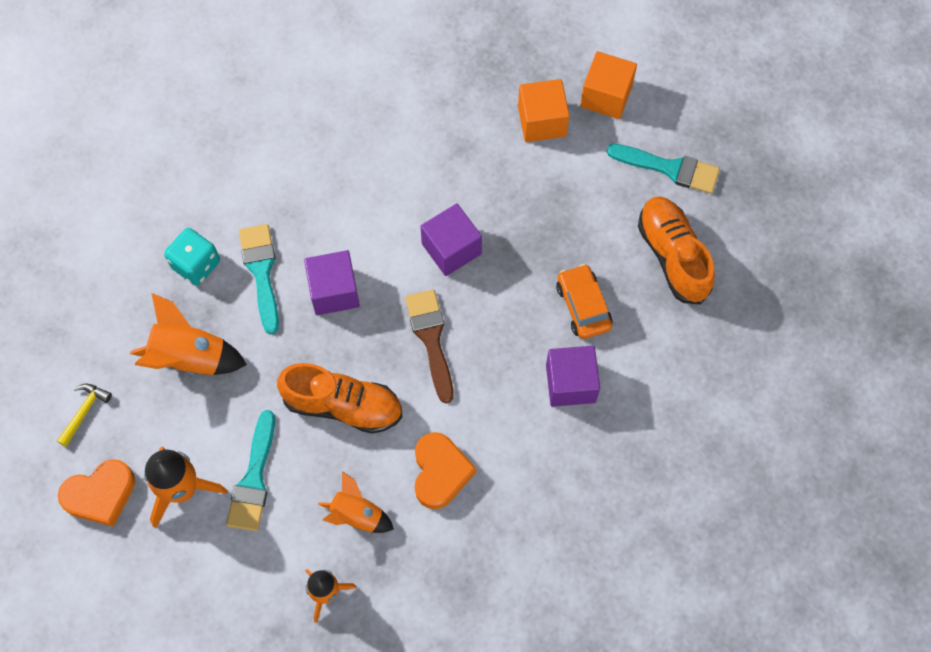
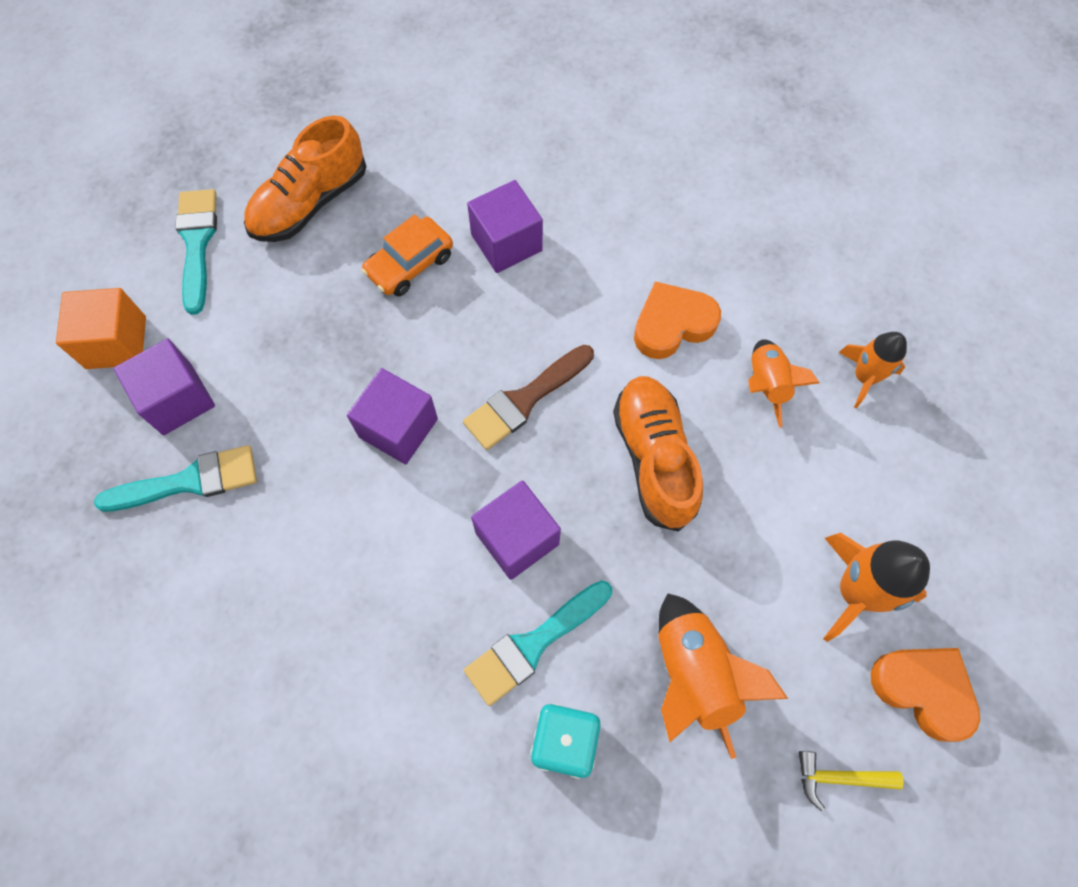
camera: 115 degrees left, 0 degrees up
turquoise brush [226,410,275,531] -> turquoise brush moved to [94,445,257,512]
orange cube [518,79,570,142] -> purple cube [113,339,215,435]

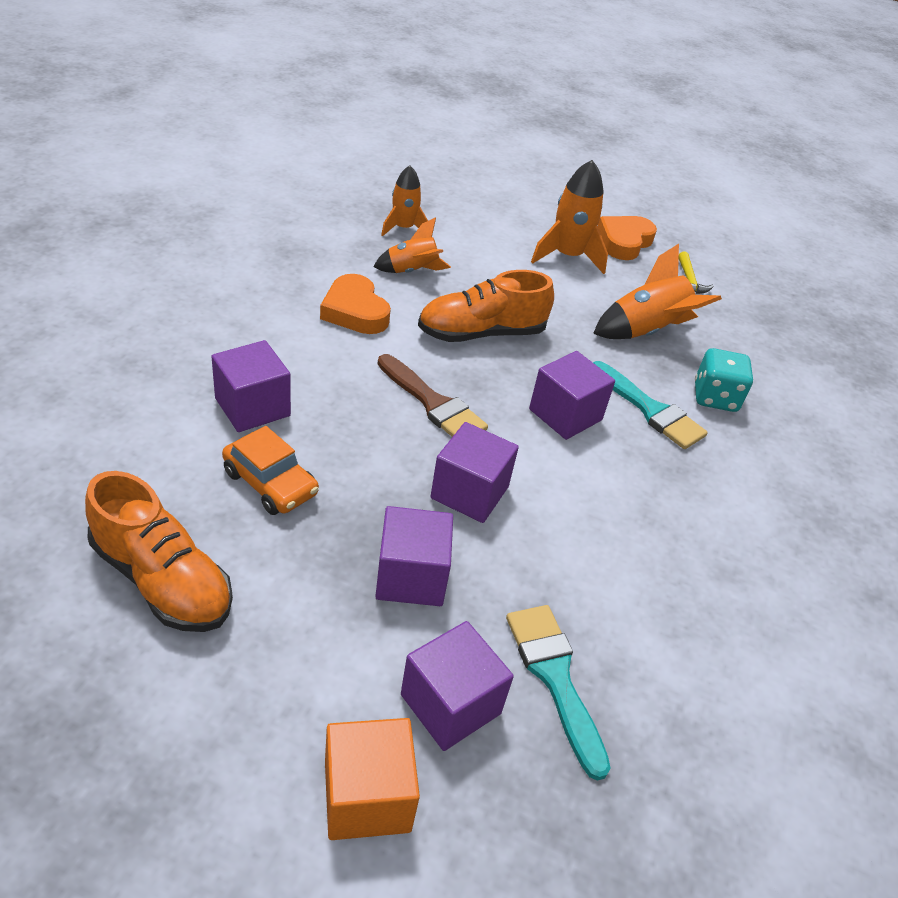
camera: 100 degrees left, 25 degrees down
turquoise brush [175,189,217,315] -> none
none -> purple cube [375,506,453,606]

